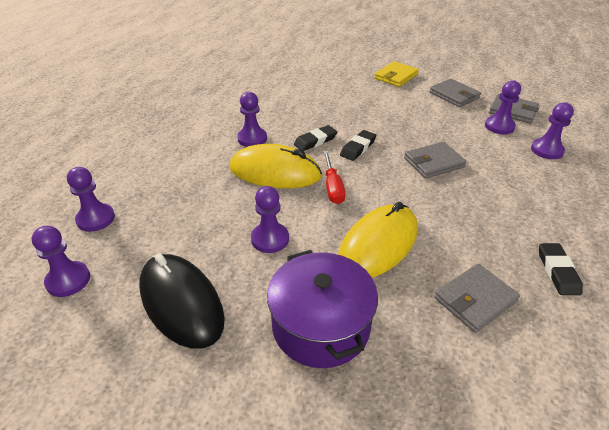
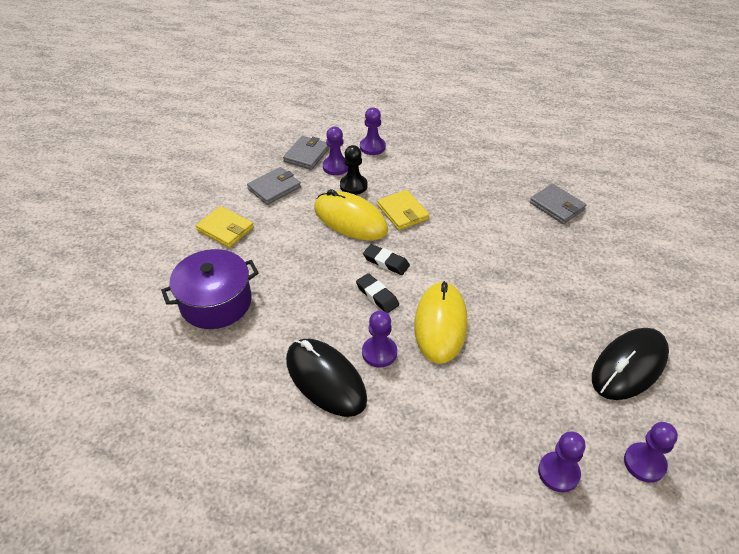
camera: 95 degrees left, 5 degrees up
purple pawn [251,186,289,253] -> none
purple pot [267,250,378,368] -> purple pot moved to [161,249,259,329]
red screwdriver [323,151,345,204] -> none
yellow mouse [338,202,418,278] -> yellow mouse moved to [314,189,388,240]
grey wallet [404,142,467,179] -> yellow wallet [377,190,429,230]
black eraser [539,243,583,295] -> none
none -> black mouse [286,339,367,417]
none -> black pawn [340,145,367,195]

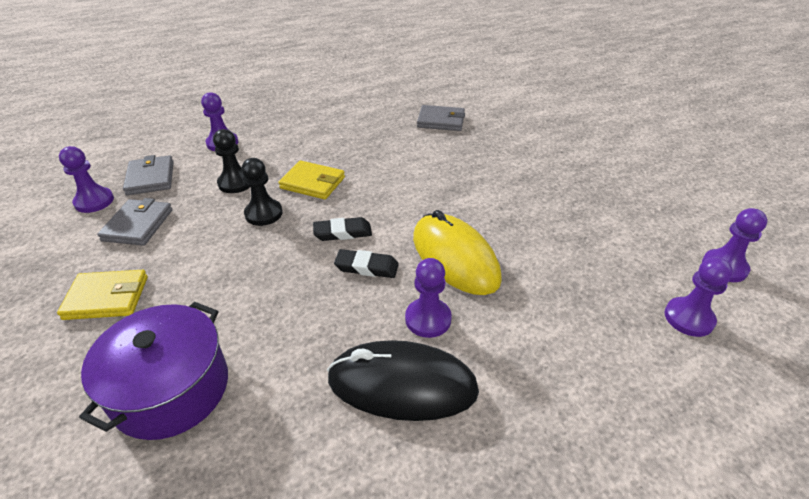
camera: 40 degrees left, 5 degrees down
yellow mouse [314,189,388,240] -> black pawn [241,158,283,226]
purple pawn [323,127,348,175] -> purple pawn moved to [59,146,114,213]
black mouse [592,328,669,400] -> none

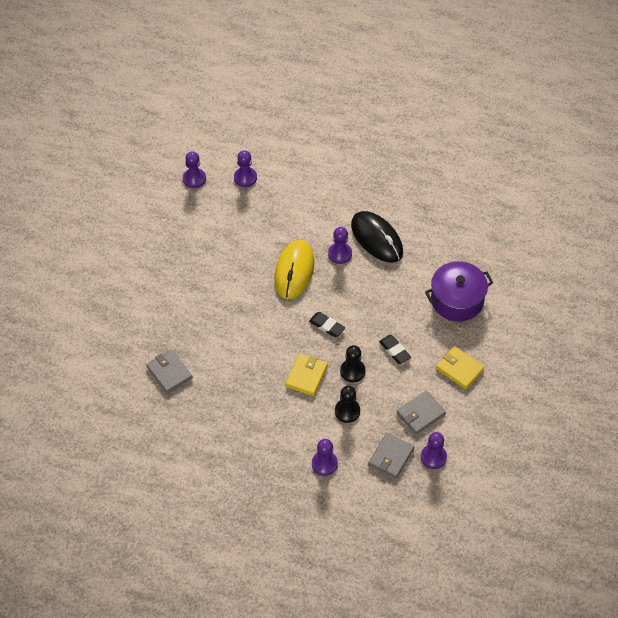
camera: 135 degrees left, 15 degrees up
yellow wallet [279,161,345,199] -> yellow wallet turned 45 degrees clockwise [285,354,328,396]
black eraser [334,249,399,278] -> black eraser moved to [379,335,411,364]

